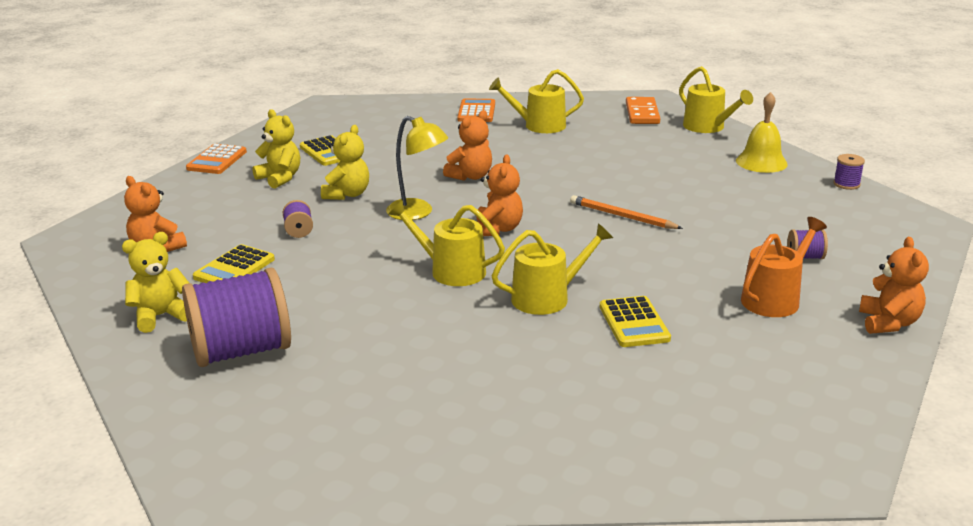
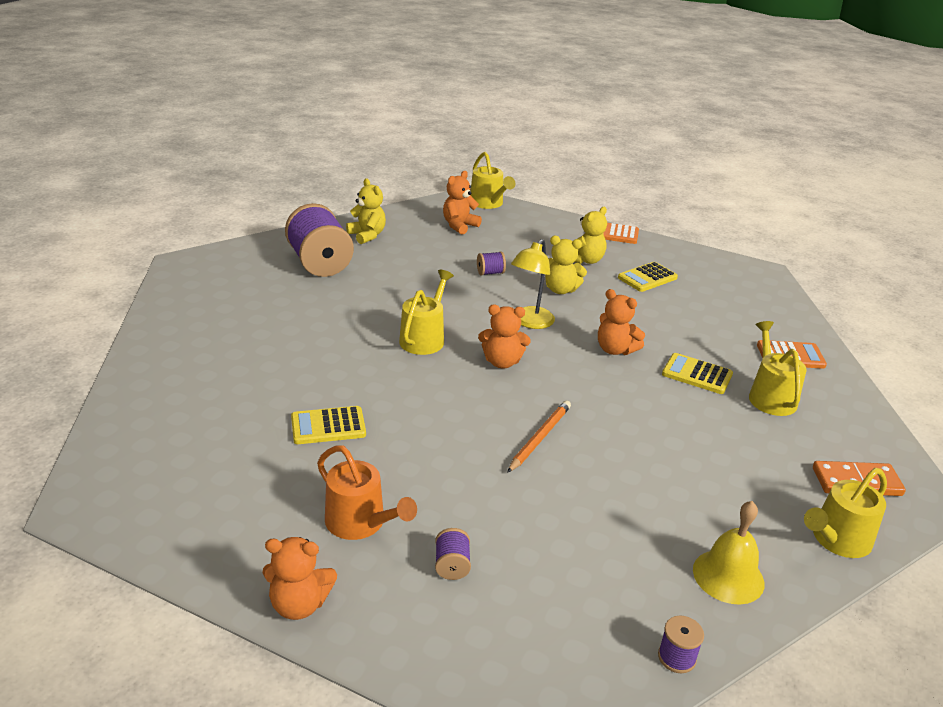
camera: 85 degrees right, 5 degrees up
yellow calculator [193,244,275,283] -> yellow calculator moved to [662,353,733,394]
yellow watering can [492,223,613,315] -> yellow watering can moved to [470,152,516,209]

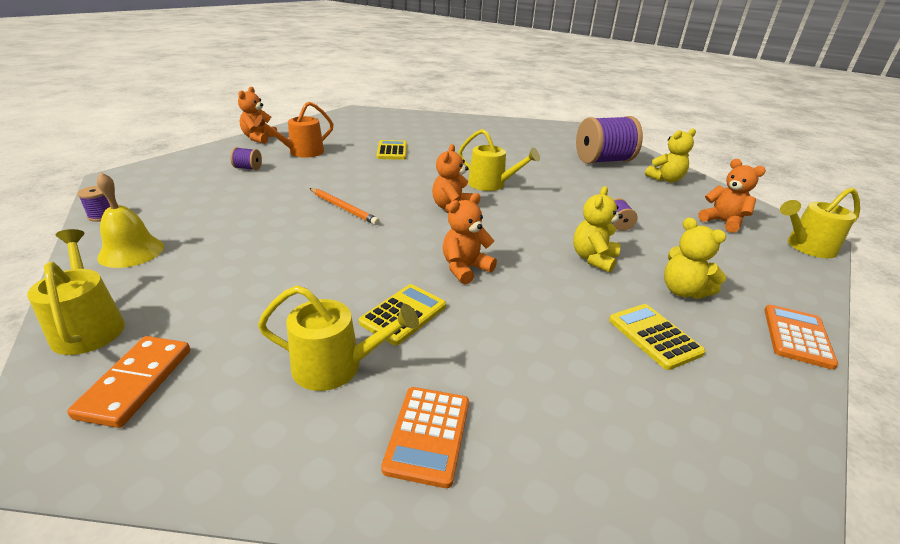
camera: 100 degrees right, 0 degrees up
yellow lamp [511,239,555,329] -> none

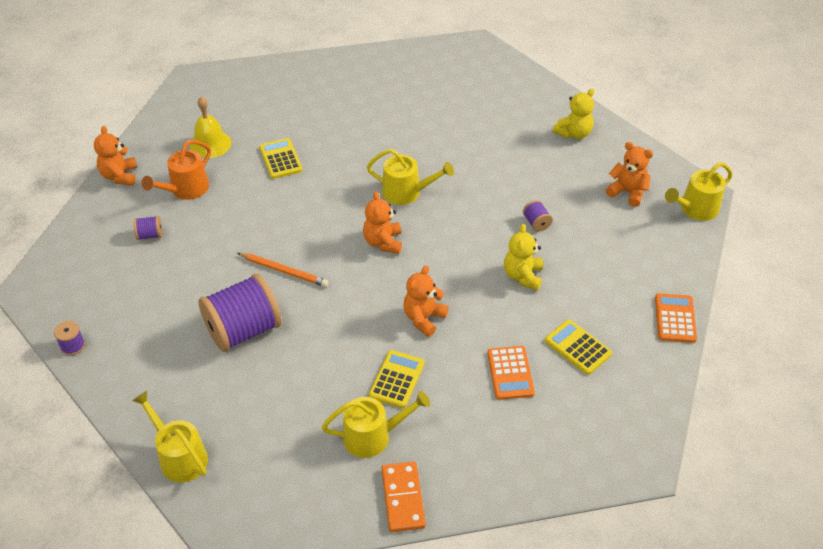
camera: 15 degrees left, 15 degrees up
orange domino [67,336,190,428] -> orange domino moved to [381,461,426,532]
yellow bell [97,172,164,268] -> yellow bell moved to [190,97,231,158]
orange calculator [381,387,469,488] -> orange calculator moved to [487,346,535,400]
purple spool [576,116,643,164] -> purple spool moved to [199,274,282,352]
yellow teddy bear [664,217,726,299] -> none

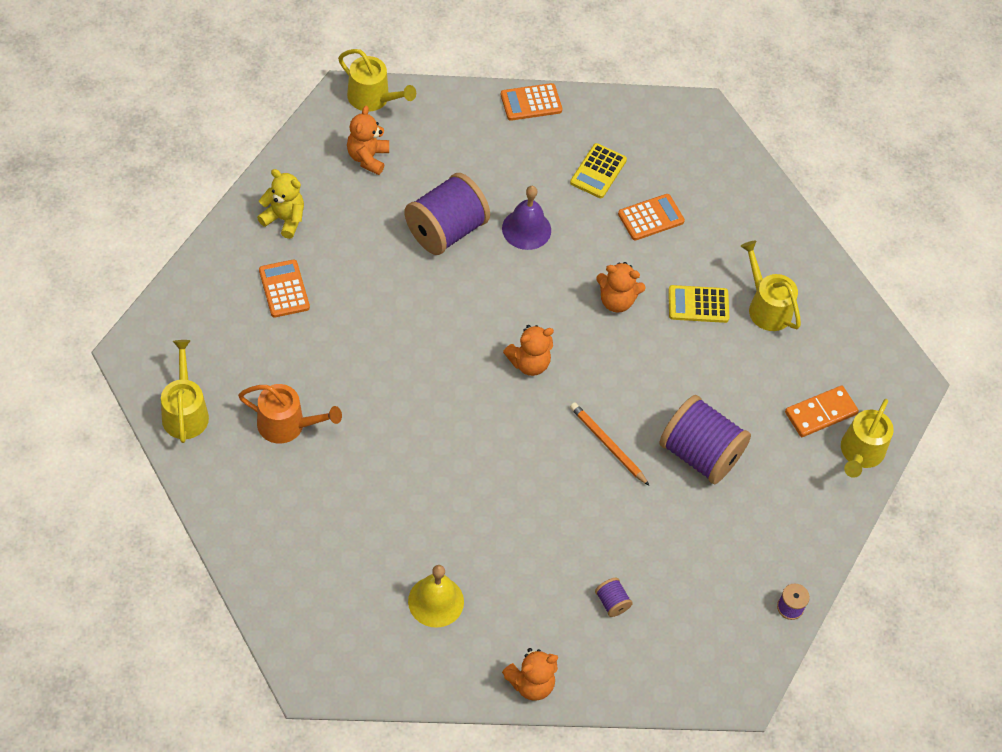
camera: 115 degrees left, 10 degrees up
orange watering can [141,139,211,200] -> orange watering can moved to [238,384,342,443]
orange pencil [238,253,328,287] -> orange pencil turned 45 degrees counterclockwise [570,402,650,486]
yellow calculator [259,138,303,179] -> none
yellow watering can [367,149,454,205] -> yellow watering can moved to [161,340,209,443]
orange domino [381,461,426,532] -> orange domino moved to [785,386,859,437]
yellow teddy bear [504,224,543,290] -> purple bell [502,186,551,250]
purple spool [523,200,553,232] -> purple spool [404,173,490,255], size x2.41
none -> orange calculator [259,260,310,317]

